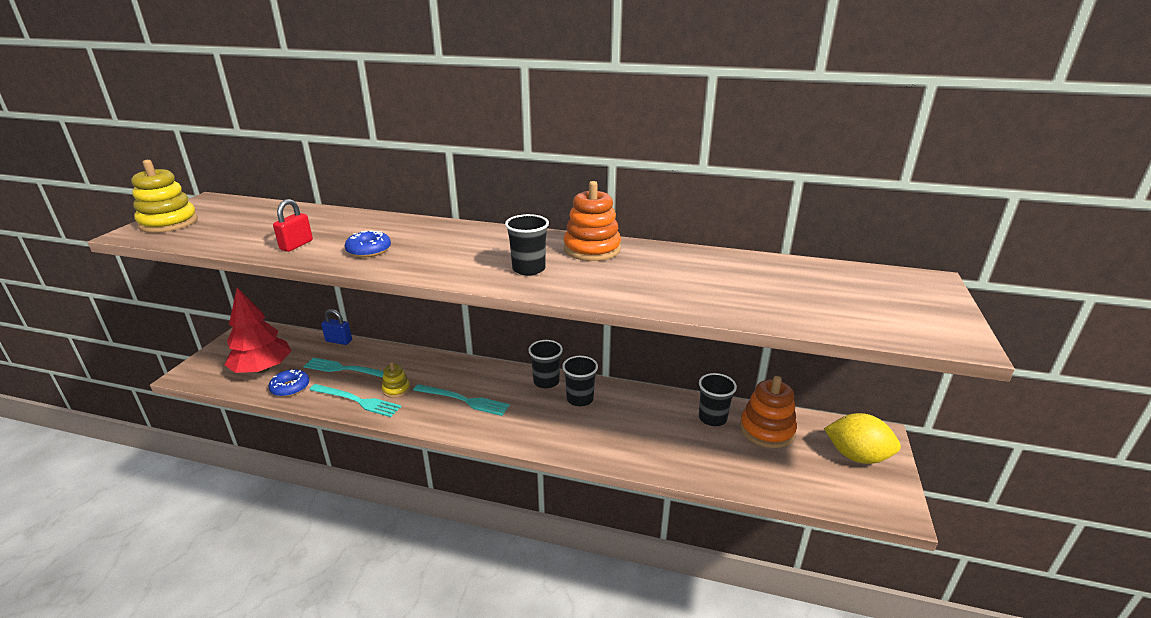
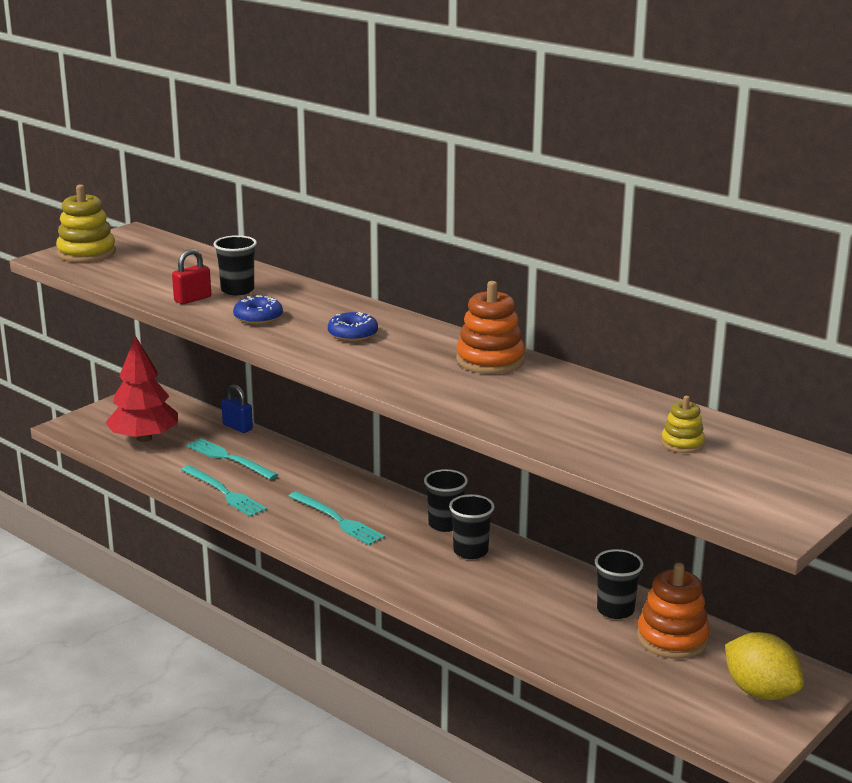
camera: 25 degrees right, 5 degrees down
blue donut [268,369,309,397] -> blue donut moved to [328,312,378,342]
yellow stacking toy [382,362,410,398] -> yellow stacking toy moved to [661,396,705,453]
black cup [505,214,549,276] -> black cup moved to [214,235,257,295]

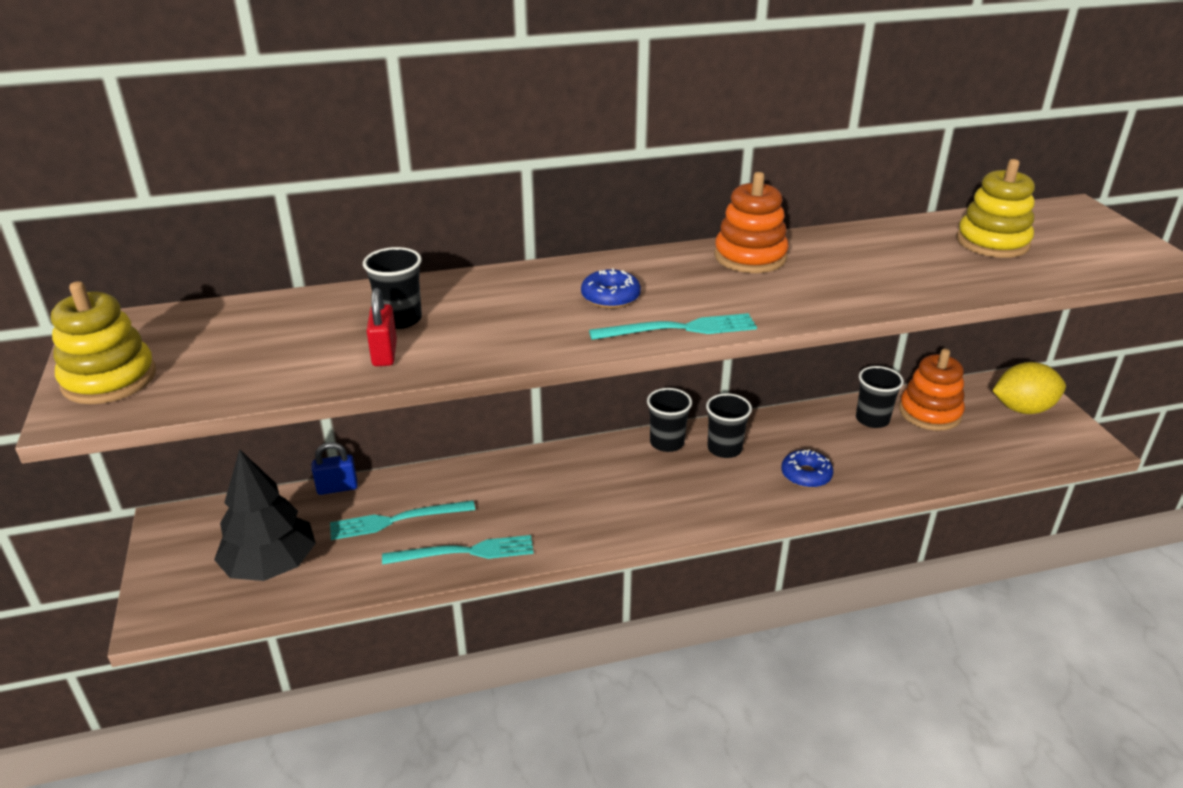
camera: 55 degrees left, 10 degrees up
red tree [105,336,178,442] -> black tree [214,449,316,581]
blue donut [233,295,283,325] -> blue donut moved to [781,449,833,488]
turquoise fork [289,491,385,545] -> turquoise fork moved to [589,313,757,340]
yellow stacking toy [661,396,705,453] -> yellow stacking toy [957,159,1035,258], size x1.81

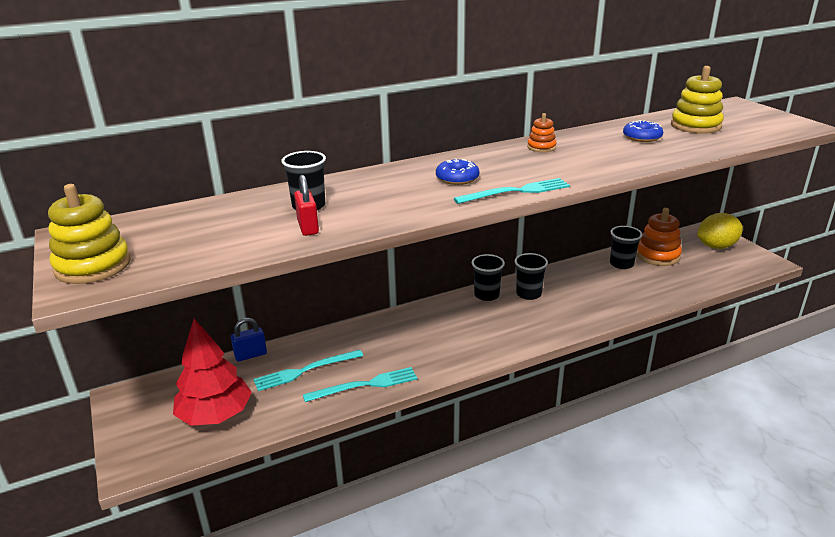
camera: 10 degrees left, 5 degrees down
black tree [214,449,316,581] -> red tree [173,319,252,426]
orange stacking toy [714,172,789,273] -> orange stacking toy [527,113,556,152], size x0.55
blue donut [781,449,833,488] -> blue donut moved to [623,120,663,142]

